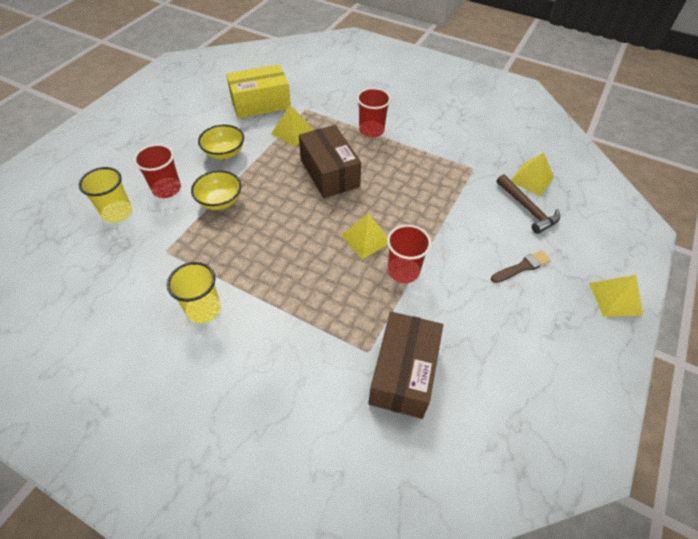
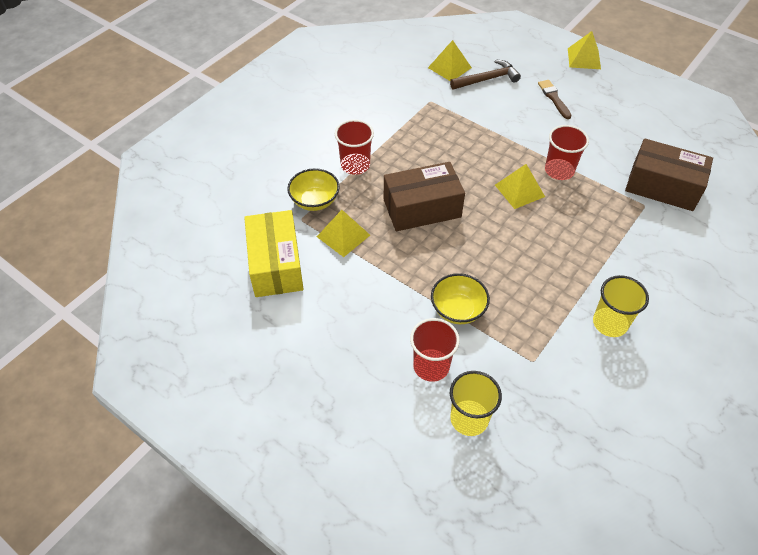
camera: 80 degrees left, 0 degrees up
yellow bowl [198,124,244,159] -> yellow bowl moved to [287,168,340,211]

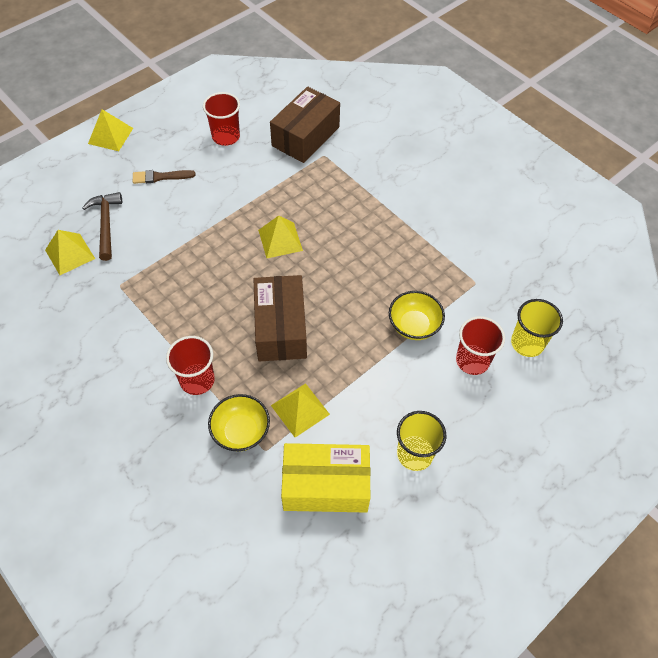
camera: 80 degrees left, 5 degrees up
red cup [545,125,589,180] -> red cup moved to [203,92,240,146]
yellow cup [593,275,649,337] -> yellow cup moved to [397,411,446,471]

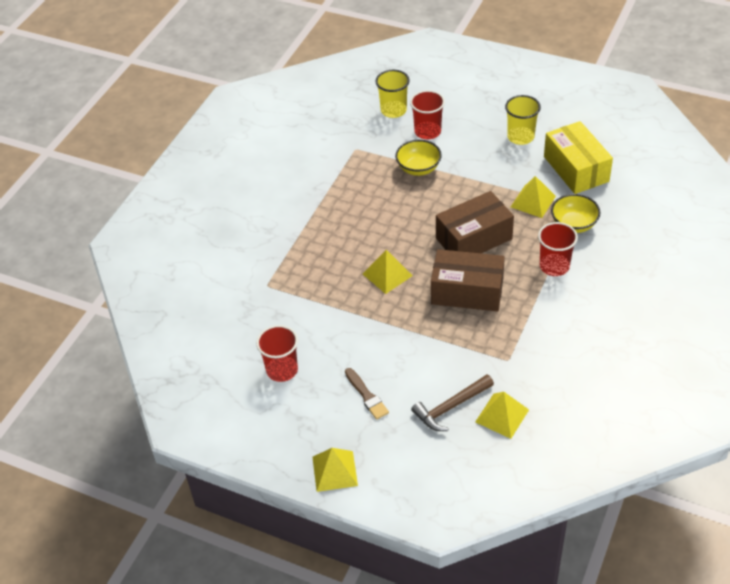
camera: 110 degrees left, 10 degrees down
brown box [270,86,340,163] -> brown box moved to [431,249,505,311]

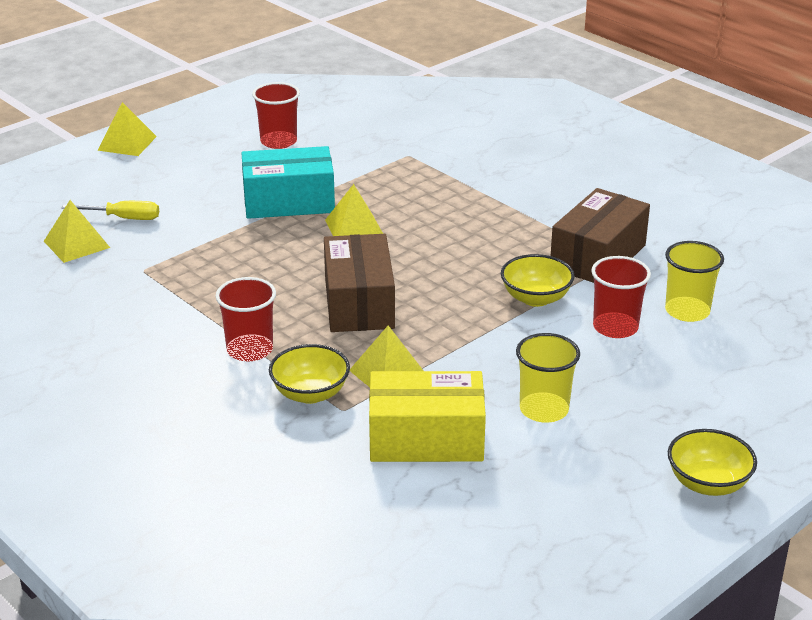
camera: 110 degrees right, 15 degrees down
brown brush [345,368,389,420] -> none
brown hammer [411,375,494,431] -> yellow screwdriver [62,201,159,220]
brown box [431,249,505,311] -> brown box moved to [551,188,650,283]
none -> turquoise box [241,146,335,219]
none -> yellow bowl [668,429,757,496]

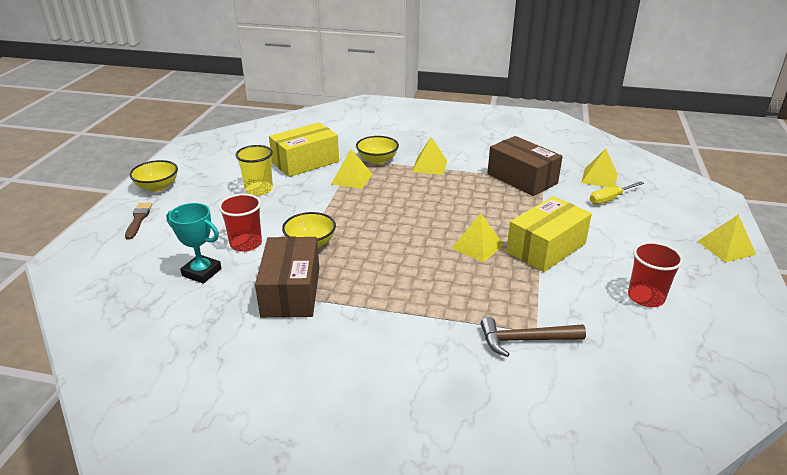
camera: 145 degrees right, 0 degrees up
red cup [215,277,276,361] -> yellow pyramid [412,137,447,175]
turquoise box [241,146,335,219] -> yellow box [506,196,592,272]
brown box [324,234,395,332] -> brown box moved to [487,136,563,196]
yellow cup [665,241,724,322] -> turquoise trophy [166,203,222,284]
none -> brown brush [125,202,152,240]
none -> brown hammer [481,317,586,357]

